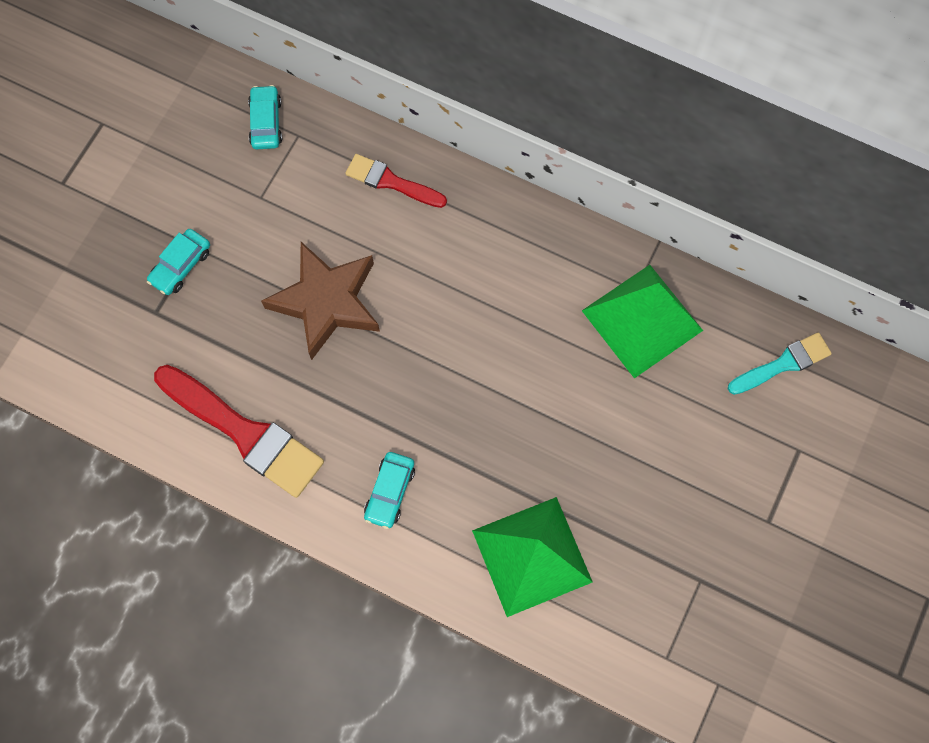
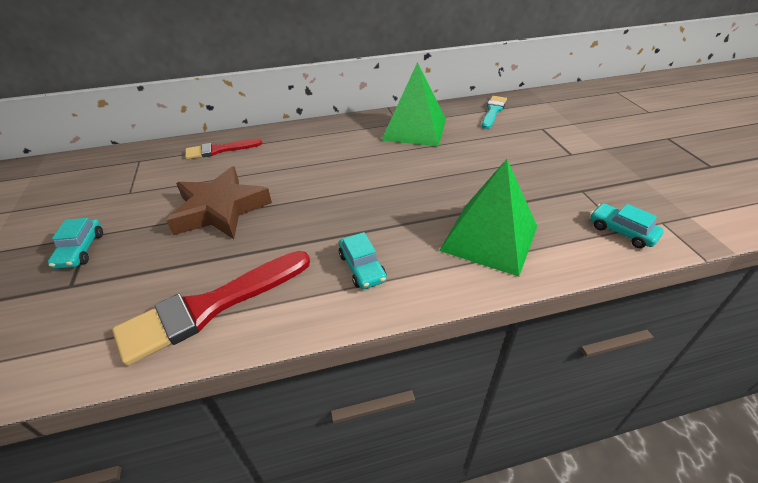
camera: 40 degrees left, 30 degrees down
red brush [154,365,324,498] -> red brush turned 150 degrees clockwise [112,251,310,366]
turquoise car [248,85,282,149] -> turquoise car moved to [590,203,664,248]

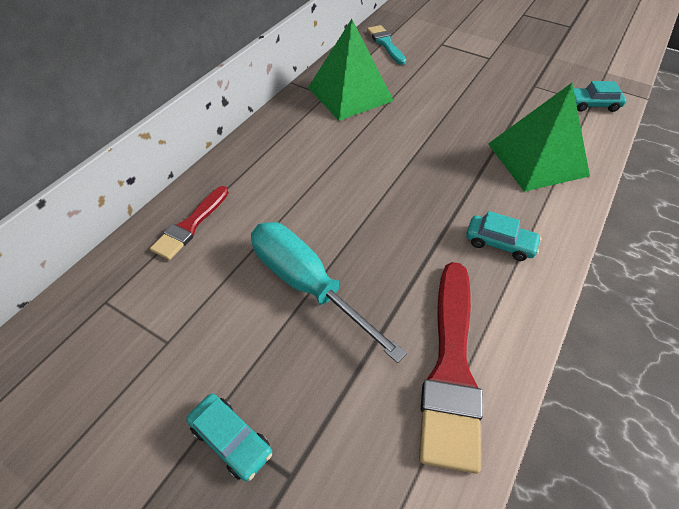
camera: 45 degrees left, 10 degrees up
brown star [166,166,272,239] -> turquoise screwdriver [251,222,407,363]

